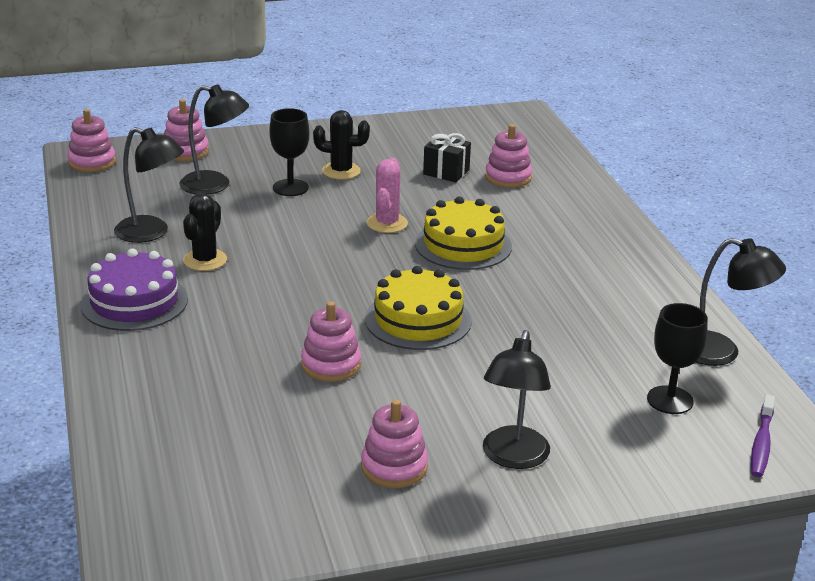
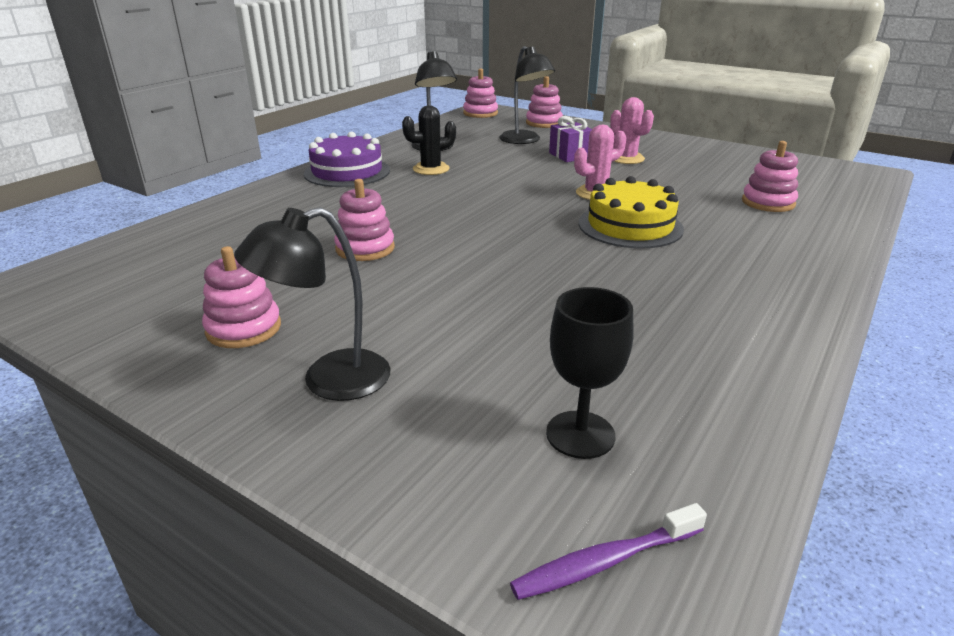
camera: 50 degrees right, 0 degrees up
black goblet [269,108,309,196] -> purple gift [549,116,592,162]
black cactus [313,110,370,180] -> pink cactus [610,97,654,164]
yellow cake [365,266,472,350] -> none
black gift [423,133,471,182] -> none
black lamp [696,238,786,366] -> none

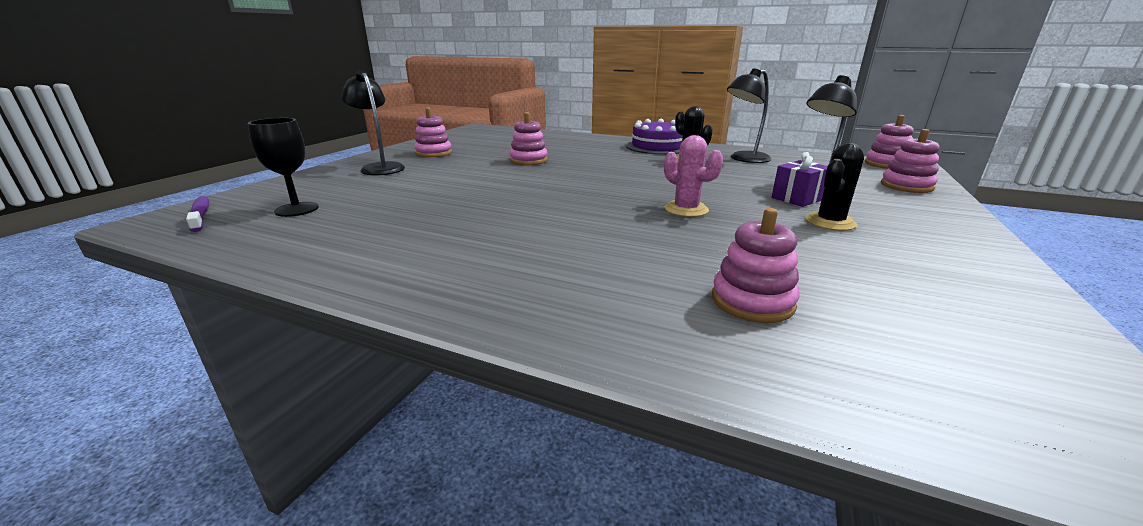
camera: 80 degrees right, 5 degrees down
yellow cake [579,176,684,248] -> none
pink cactus [610,97,654,164] -> black cactus [805,143,864,231]

